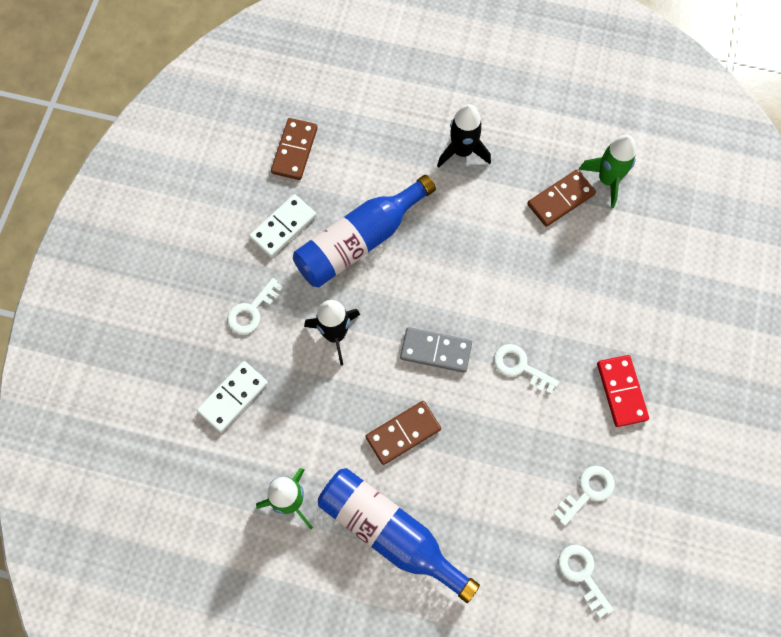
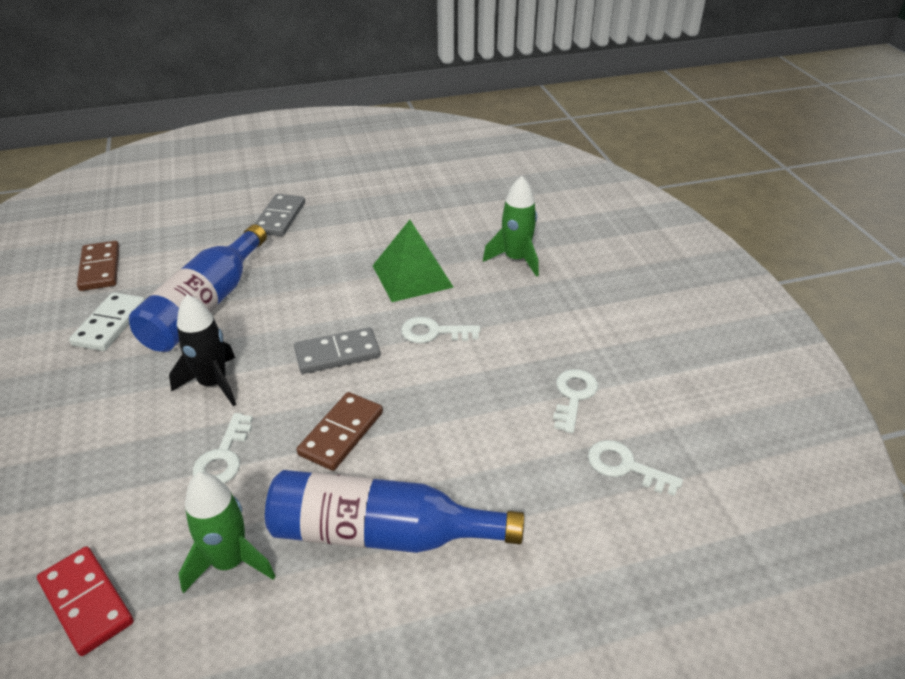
camera: 30 degrees left, 30 degrees down
white domino [197,361,268,433] -> none
white key [227,278,283,334] -> white key moved to [193,413,253,484]
black rocket [437,104,491,168] -> grey domino [254,194,305,236]
brown domino [527,170,596,227] -> none
green rocket [579,135,636,208] -> green rocket moved to [483,176,539,277]
red domino [597,355,649,427] -> red domino moved to [37,546,134,656]
none -> green pyramid [372,220,454,302]

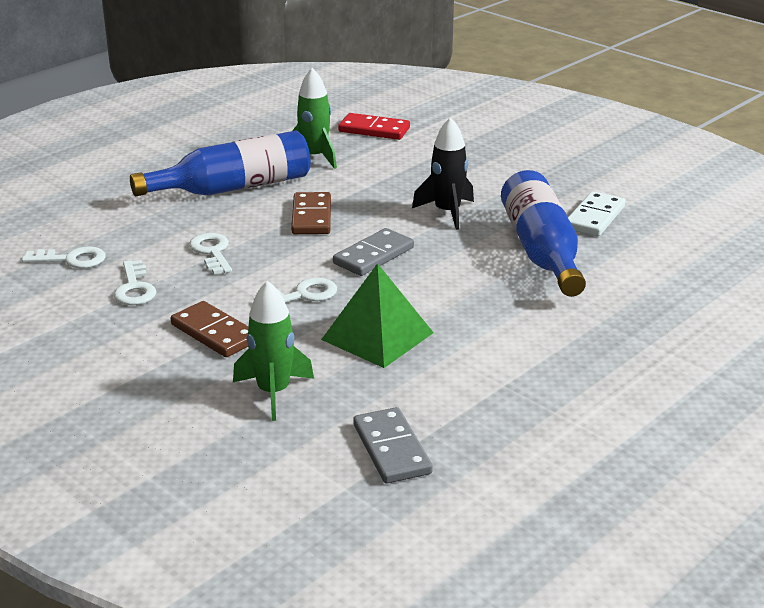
camera: 150 degrees right, 10 degrees down
white domino [69,292,145,351] -> white domino turned 45 degrees clockwise [568,191,625,236]
brown domino [77,241,119,291] -> brown domino moved to [170,301,249,357]
white key [193,413,253,484] -> white key moved to [189,233,232,274]
grey domino [254,194,305,236] -> grey domino moved to [353,407,433,483]

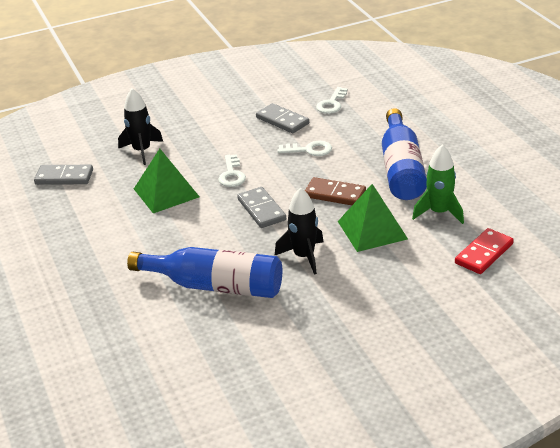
camera: 115 degrees right, 5 degrees up
white key [114,260,156,305] -> grey domino [256,103,309,133]
brown domino [170,301,249,357] -> none
green rocket [233,280,314,421] -> black rocket [118,88,163,165]
white domino [568,191,625,236] -> none
none -> green pyramid [338,184,408,252]

